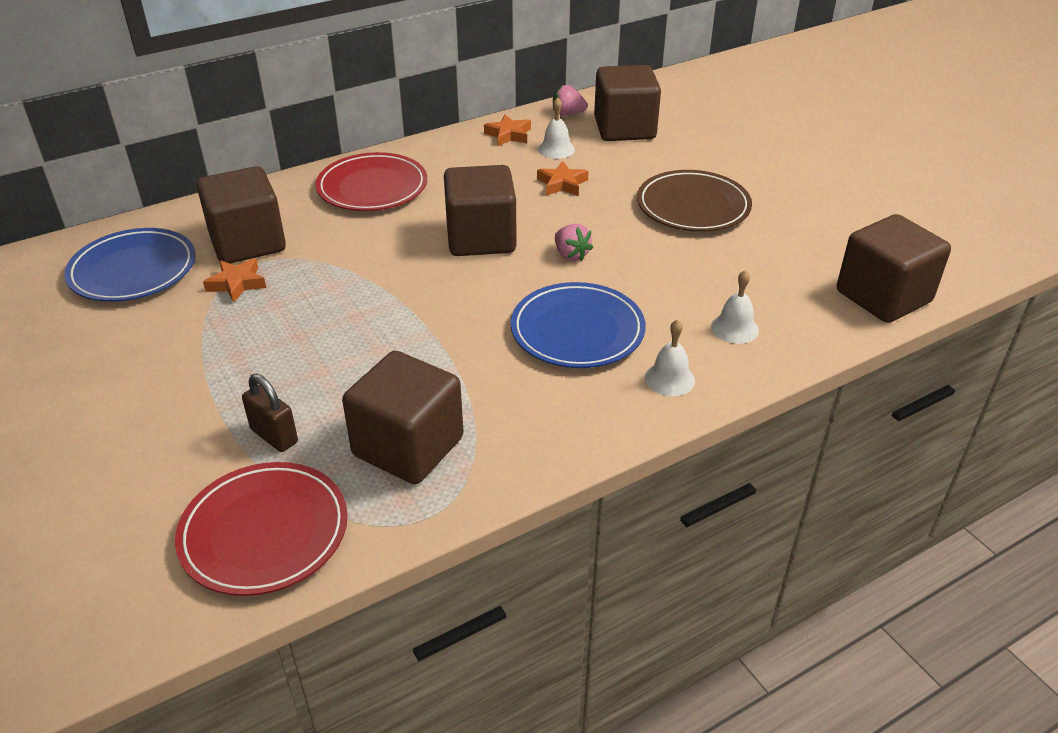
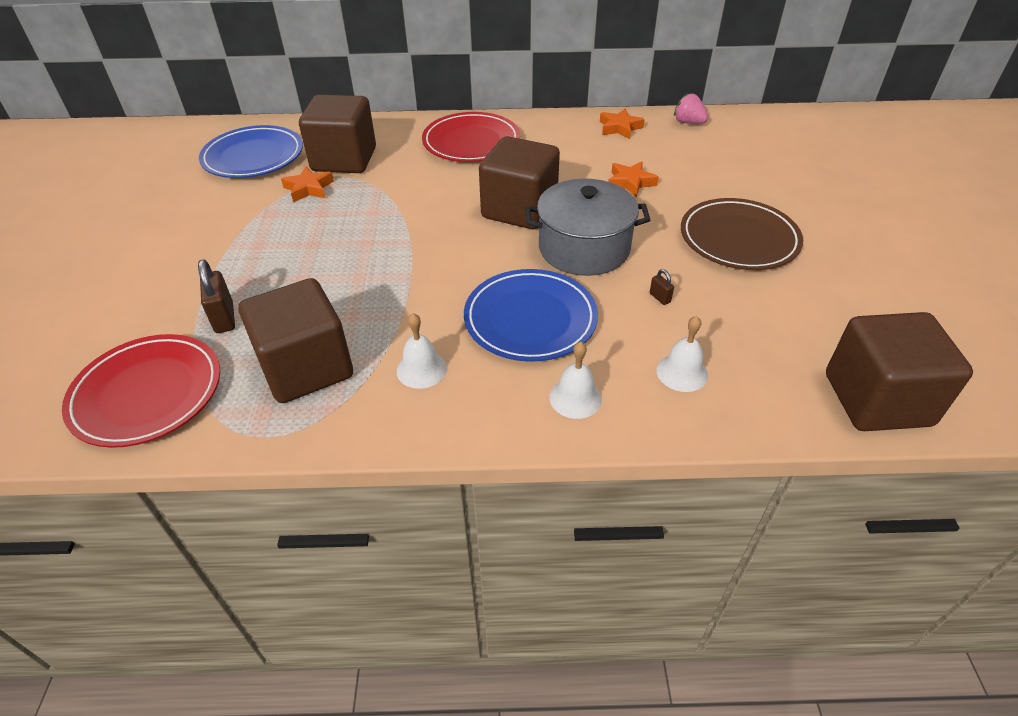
camera: 30 degrees right, 5 degrees up
white bell [538,97,575,159] -> white bell moved to [397,313,447,389]
pink strawberry [555,224,593,261] -> grey pot [525,179,650,276]
brown cube [594,65,661,141] -> none
none -> brown padlock [650,269,674,305]

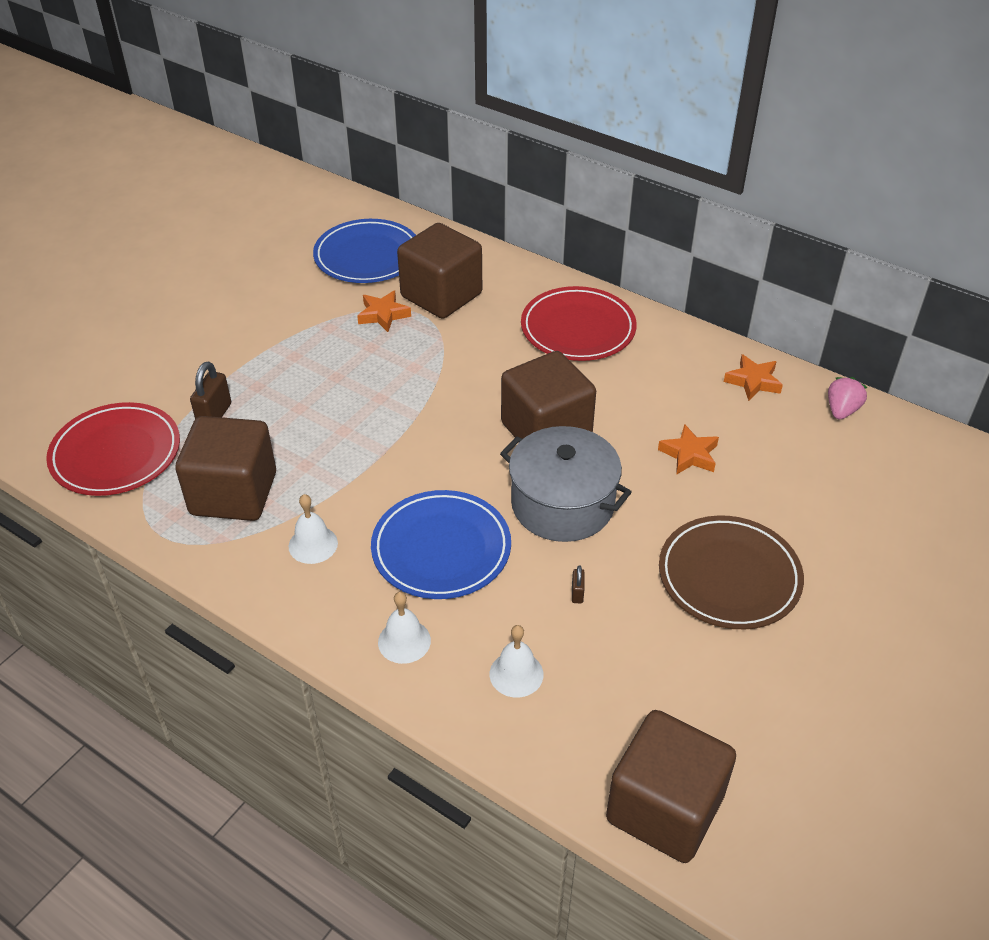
camera: 35 degrees right, 0 degrees up
pink strawberry [674,93,708,124] -> pink strawberry turned 45 degrees clockwise [828,377,868,419]

